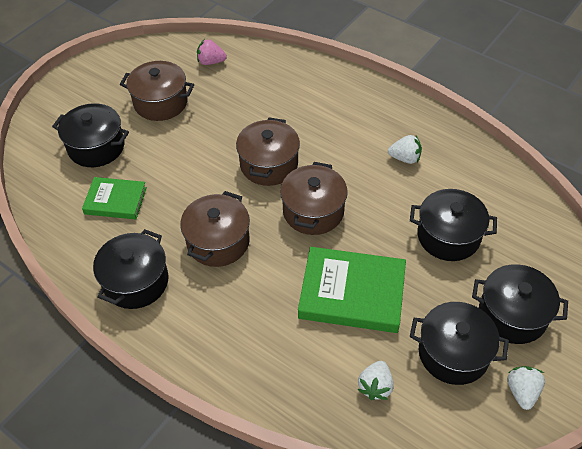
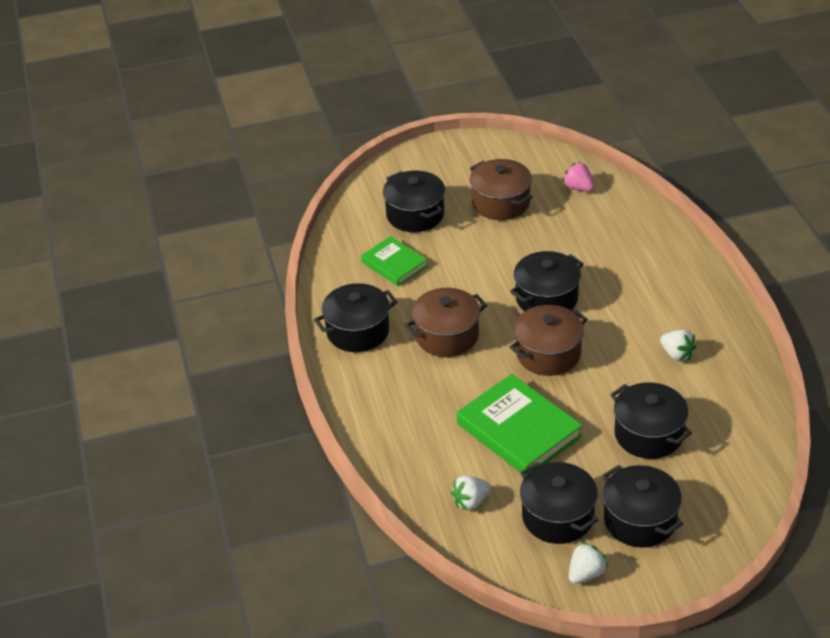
camera: 40 degrees right, 10 degrees down
brown pot [236,118,300,186] -> black pot [510,251,584,312]

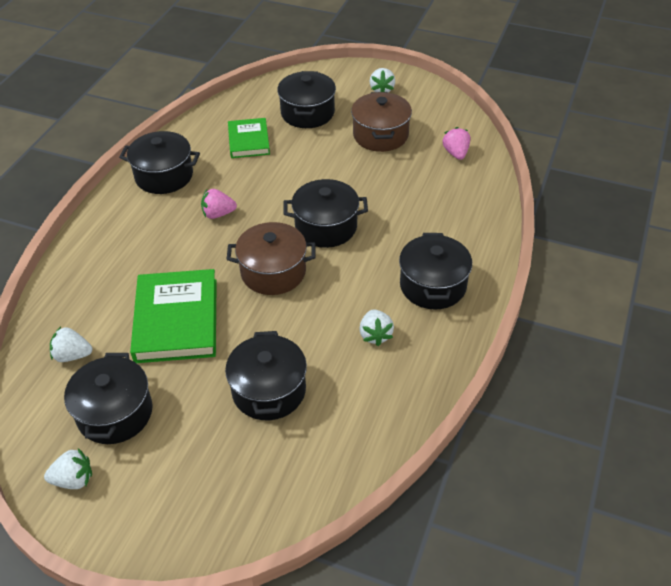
camera: 35 degrees right, 5 degrees up
brown pot [405,288,487,357] -> pink strawberry [201,189,237,219]
black pot [602,465,683,547] -> black pot moved to [399,233,472,309]
none -> white strawberry [370,68,395,92]

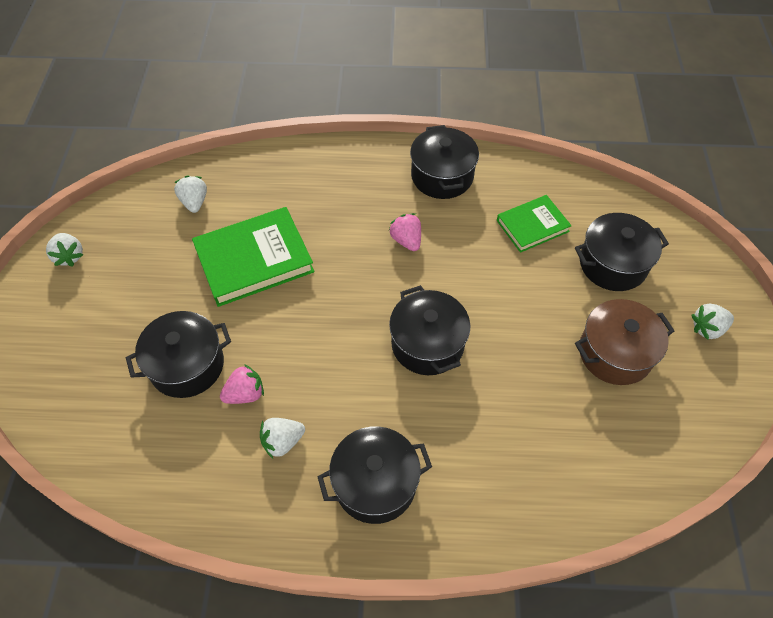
camera: 70 degrees right, 10 degrees up
black pot [64,353,153,444] -> none
brown pot [226,222,316,295] -> none
pink strawberry [443,127,470,160] -> pink strawberry moved to [220,364,264,404]

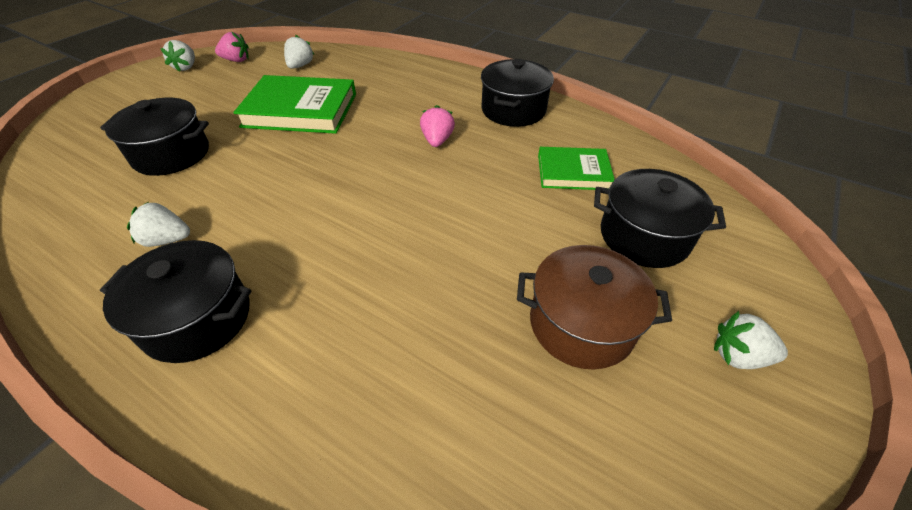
camera: 30 degrees right, 10 degrees down
pink strawberry [220,364,264,404] -> pink strawberry moved to [215,32,249,62]
black pot [389,285,471,375] -> none

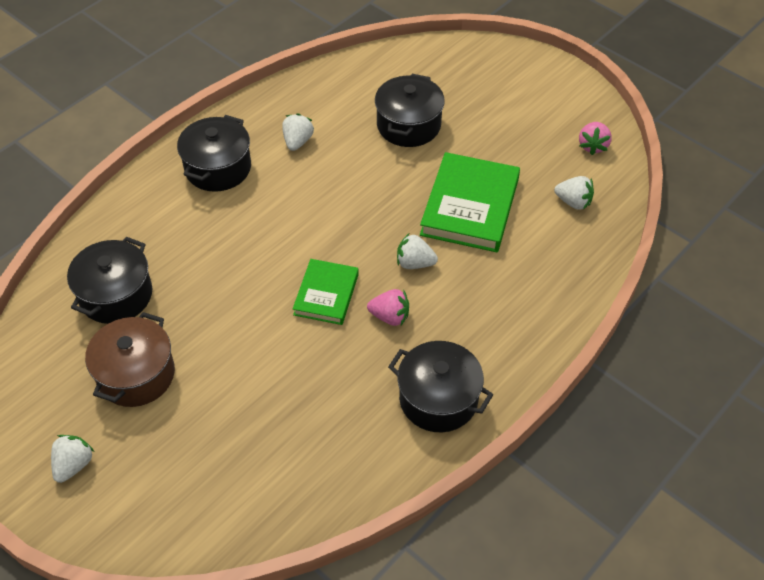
camera: 100 degrees right, 5 degrees up
white strawberry [160,40,195,72] -> white strawberry moved to [397,234,438,269]
green book [538,147,615,190] -> green book moved to [293,259,359,325]
black pot [594,169,726,268] -> black pot moved to [67,237,152,324]

